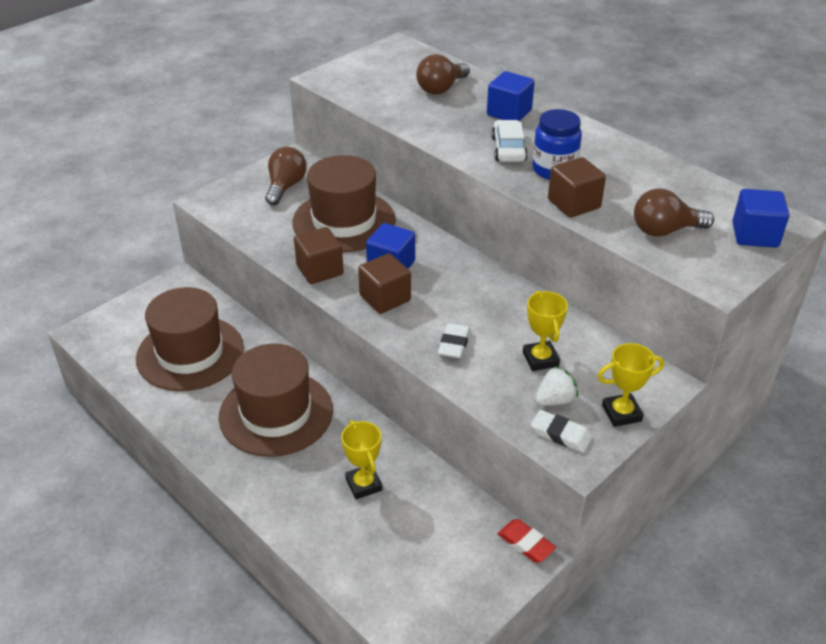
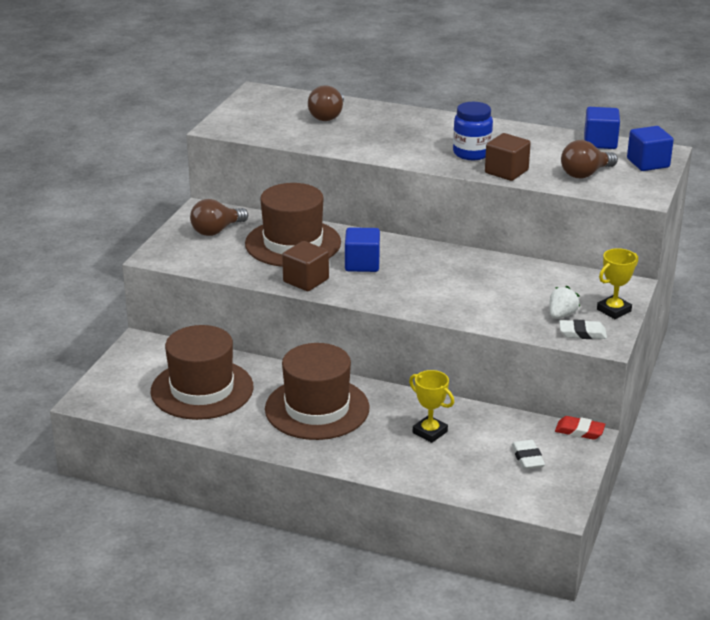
camera: 25 degrees left, 10 degrees down
brown light bulb [265,147,307,205] -> brown light bulb turned 120 degrees counterclockwise [190,199,248,236]
brown cube [358,253,411,314] -> none
white eraser [438,323,470,359] -> white eraser moved to [512,440,545,470]
blue cube [487,71,535,121] -> blue cube moved to [584,107,620,149]
white car [491,120,528,162] -> none
yellow trophy [523,291,568,371] -> none

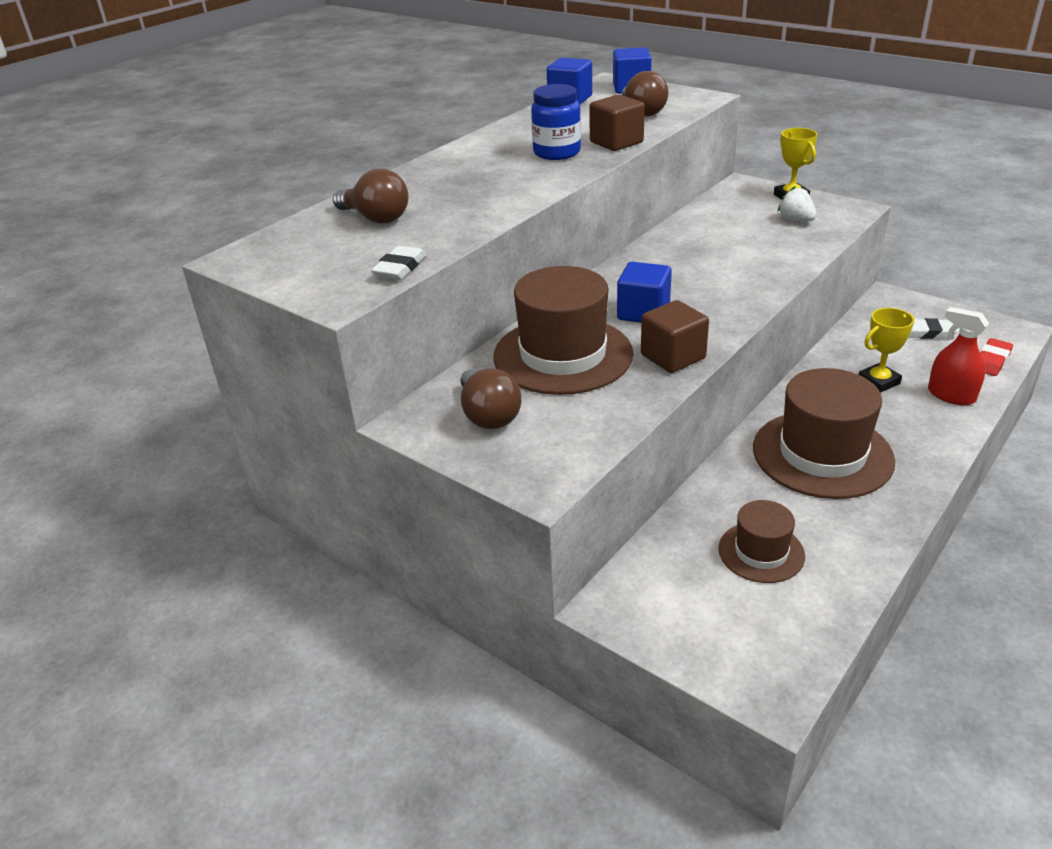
camera: 70 degrees left, 5 degrees up
brown hat [150,325,253,420] -> brown hat [718,500,805,583], size x0.55
red eraser [555,416,605,440] -> red eraser moved to [980,338,1013,376]
white eraser [559,320,607,339] -> white eraser moved to [371,246,426,280]
none -> red spray bottle [928,307,989,405]

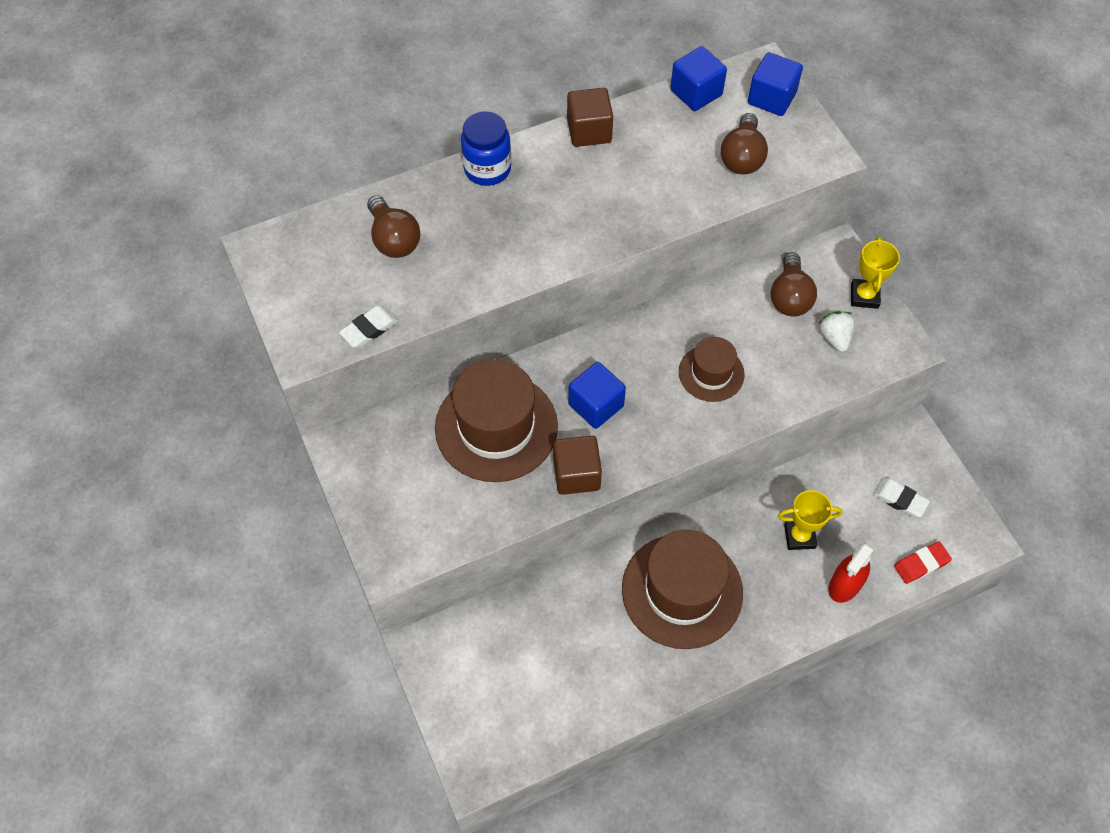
camera: 25 degrees right, 25 degrees up
brown light bulb [461,368,521,429] -> brown light bulb moved to [771,252,817,316]
blue jar [531,84,581,160] -> blue jar moved to [461,111,511,186]
brown cube [589,94,645,151] -> brown cube moved to [567,88,613,147]
brown hat [718,500,805,583] -> brown hat moved to [679,337,745,402]
red spray bottle [928,307,989,405] -> red spray bottle turned 120 degrees counterclockwise [829,541,876,603]

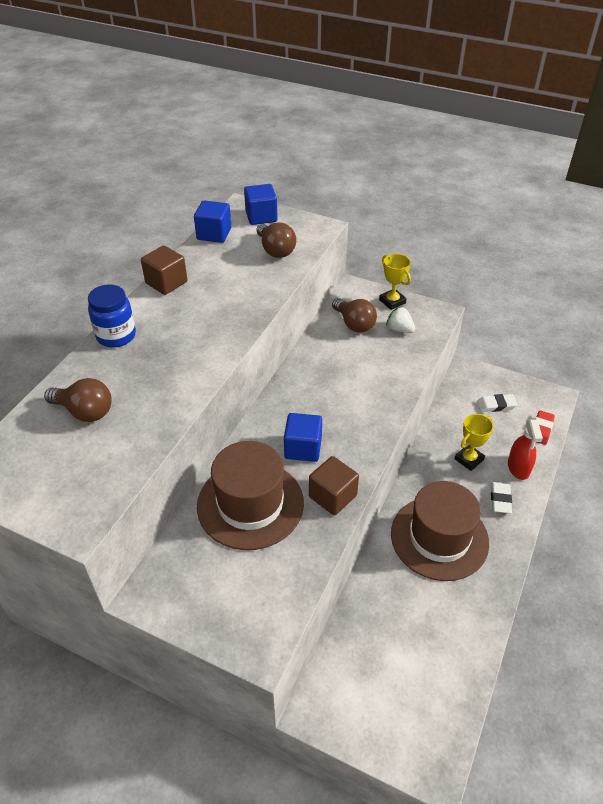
camera: 40 degrees left, 15 degrees down
white eraser [339,305,398,348] -> white eraser moved to [491,482,512,514]
brown hat [679,337,745,402] -> none

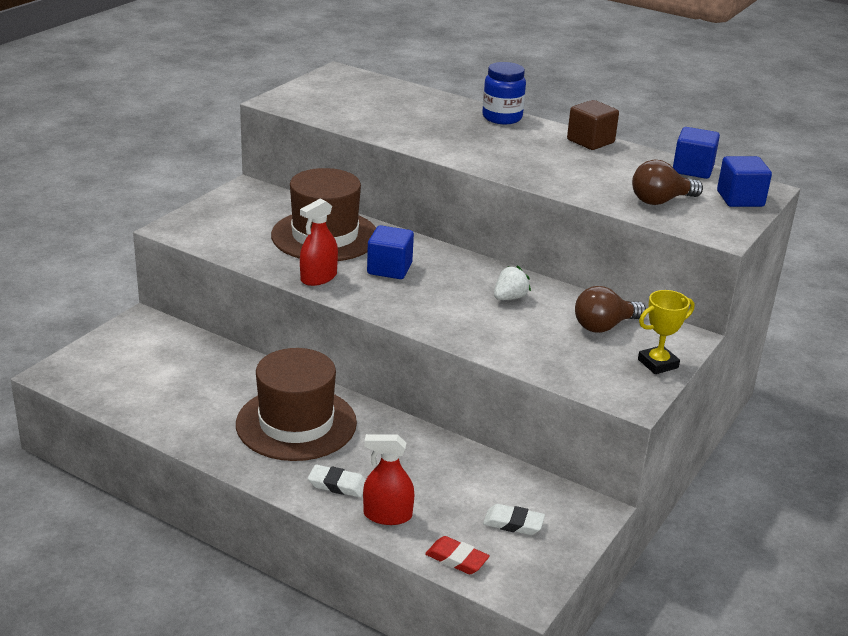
camera: 95 degrees right, 15 degrees down
brown light bulb [44,378,112,422] -> none
brown cube [309,456,359,515] -> red spray bottle [300,198,338,286]
white strawberry [386,306,415,333] -> white strawberry moved to [494,265,531,300]
yellow trophy [455,414,494,471] -> none
white eraser [477,394,518,412] -> white eraser turned 75 degrees counterclockwise [483,504,545,535]

